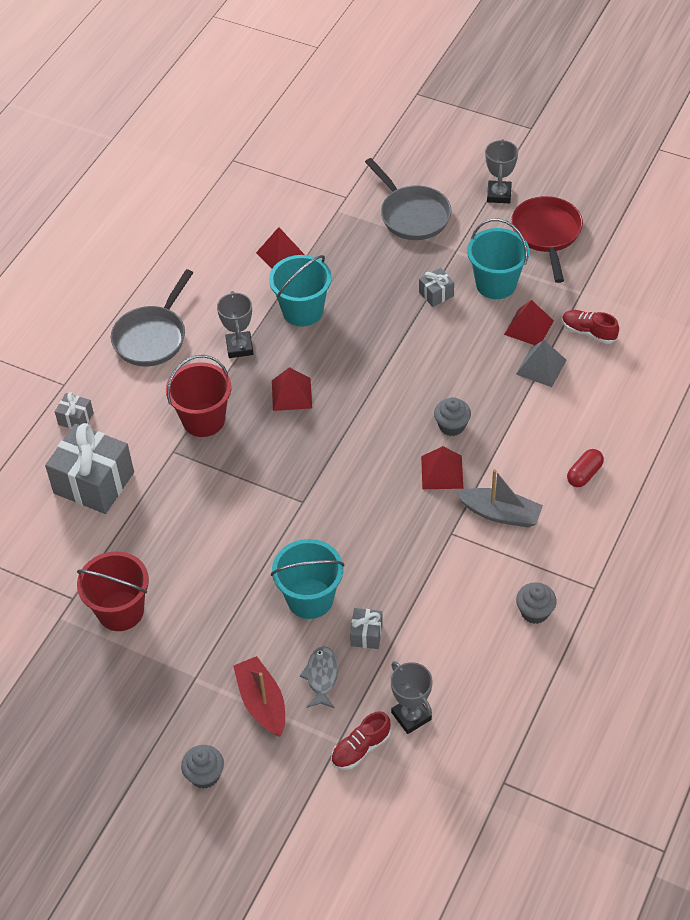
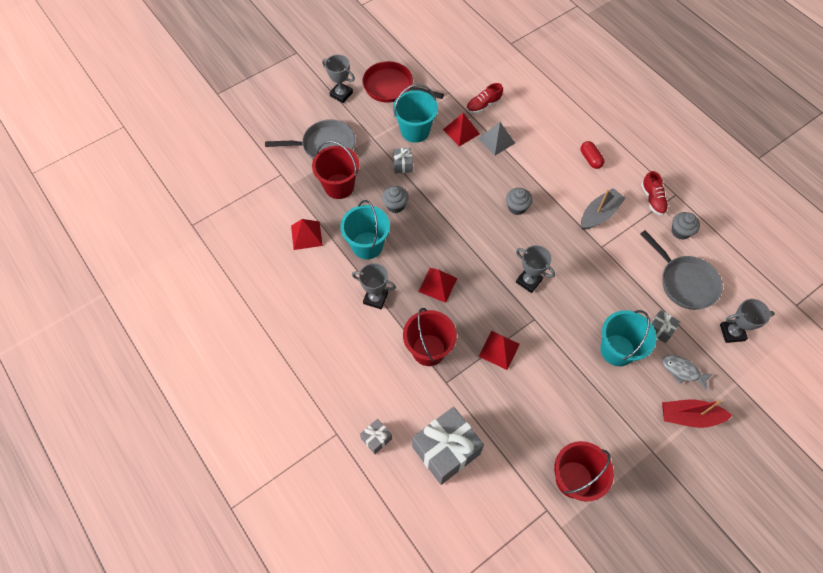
camera: 65 degrees left, 10 degrees up
grey pan [111,269,193,367] -> grey pan moved to [641,230,723,310]
grey cupcake [181,745,224,789] -> grey cupcake moved to [382,186,409,213]
red shoe [331,711,391,770] -> red shoe moved to [641,171,669,215]
red pyramid [421,446,463,489] -> red pyramid moved to [478,331,520,370]
none -> red bucket [312,141,359,199]
none -> grey trophy [516,245,555,293]

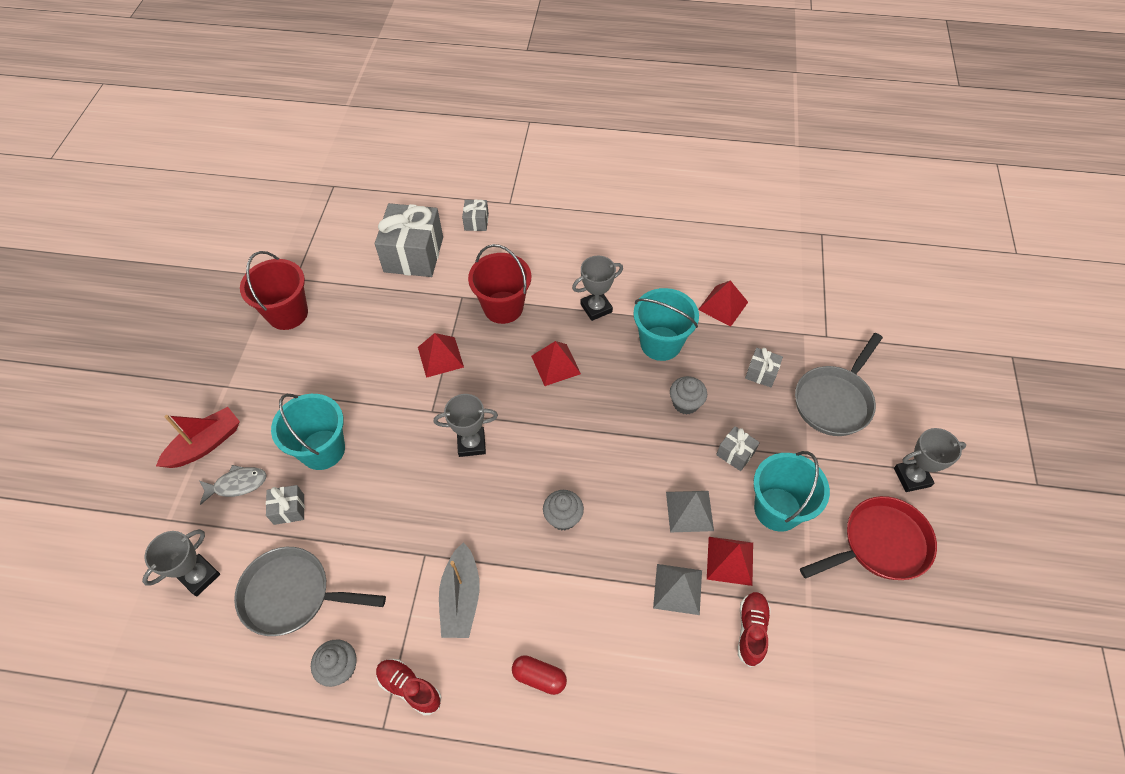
camera: 135 degrees right, 5 degrees down
red bucket [312,141,359,199] -> grey gift [745,348,783,387]
none -> grey pyramid [666,491,714,532]

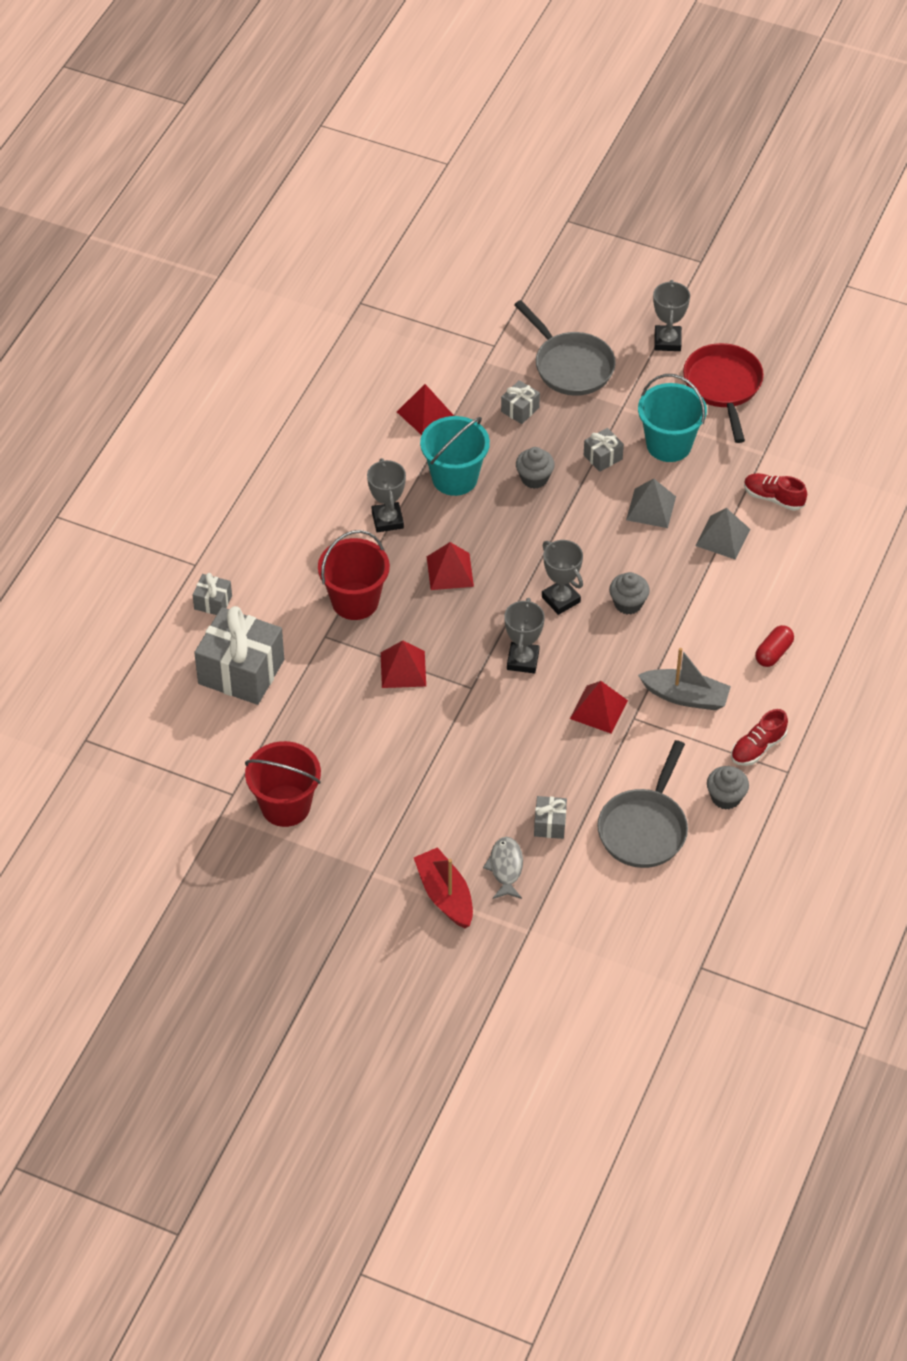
camera: 75 degrees left, 5 degrees down
grey trophy [142,529,220,597] -> grey trophy moved to [542,540,583,615]
turquoise bucket [271,394,345,470] -> none
red pyramid [707,537,753,586] -> red pyramid moved to [570,681,628,733]

